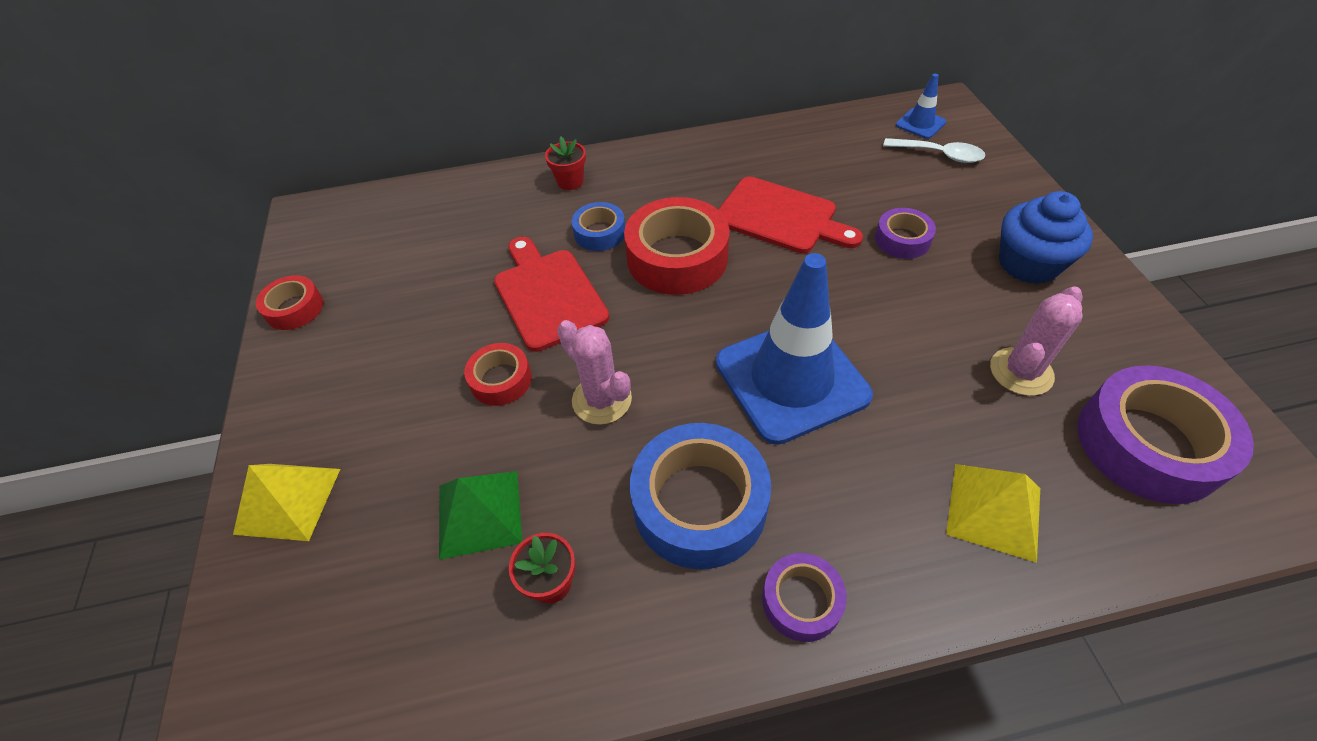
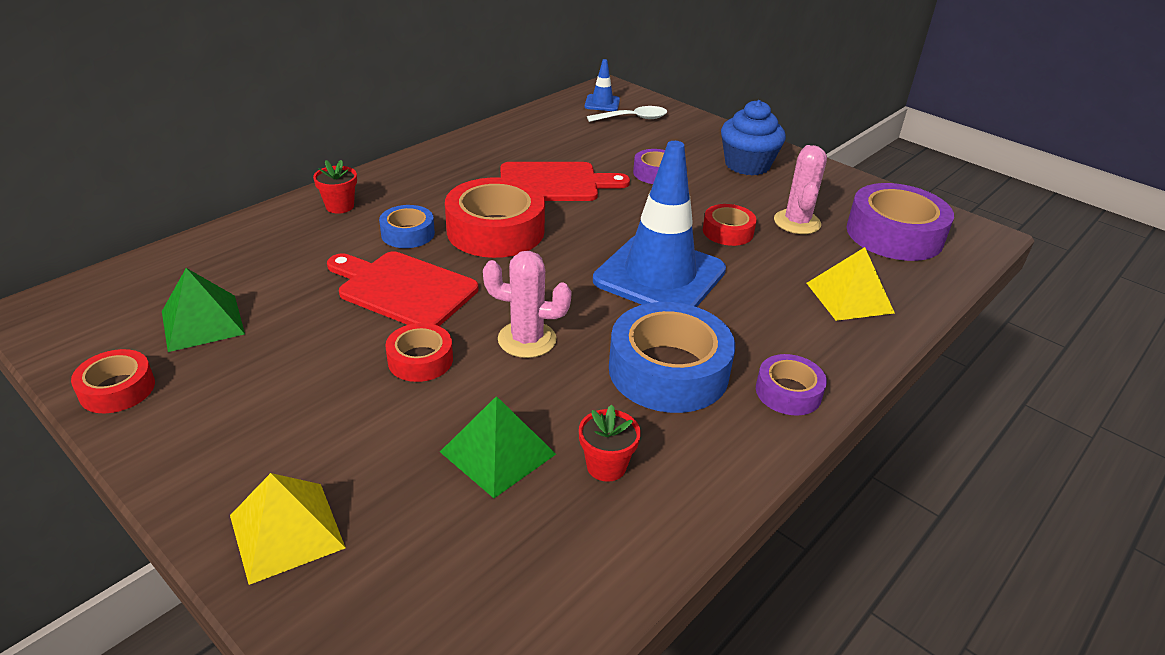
camera: 40 degrees left, 15 degrees down
none -> green pyramid [162,268,245,352]
none -> red tape [703,204,756,246]

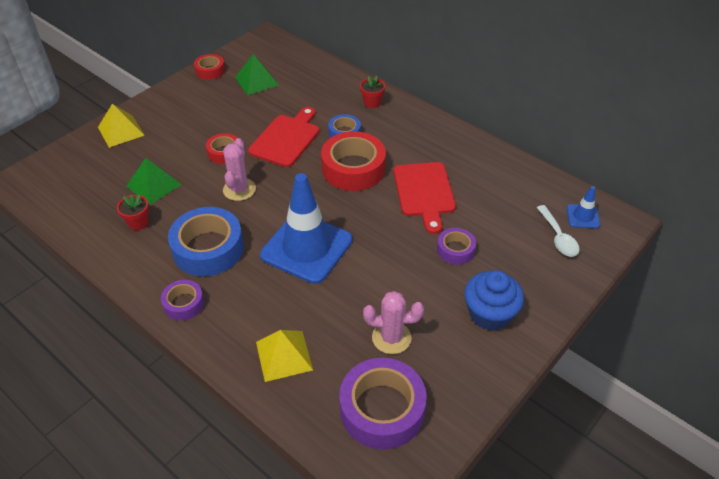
camera: 90 degrees right, 10 degrees up
red tape [703,204,756,246] -> none

